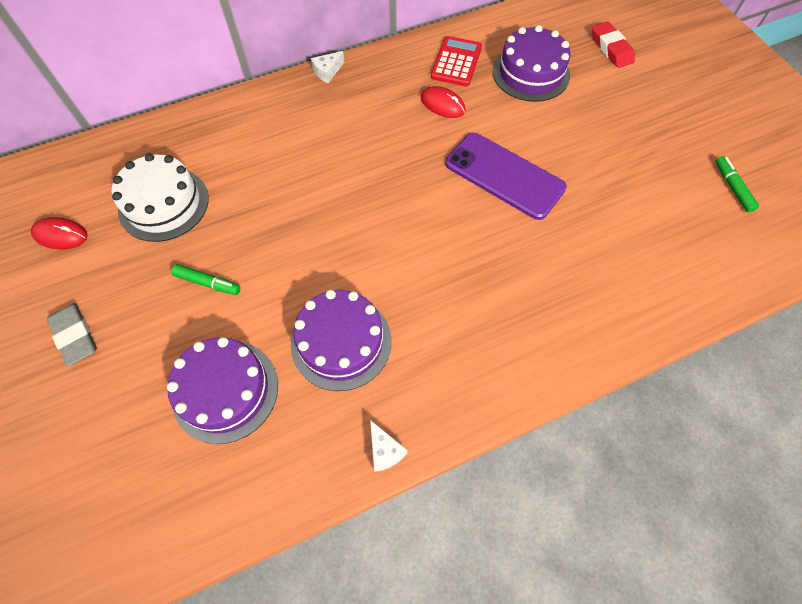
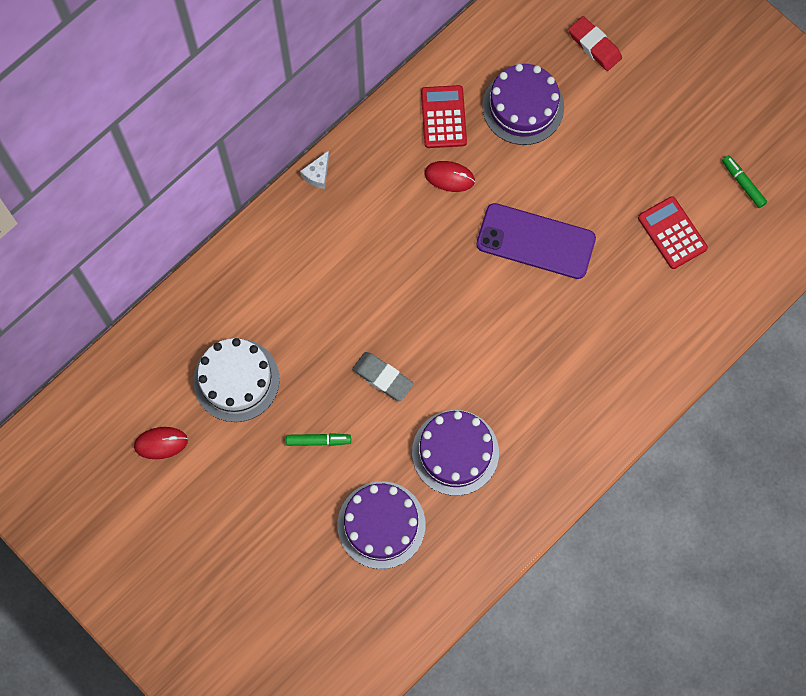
camera: 20 degrees left, 10 degrees up
grey eraser [47,303,97,366] -> grey eraser moved to [352,352,414,401]
white cheese [370,420,408,472] -> none
none -> red calculator [638,196,708,269]

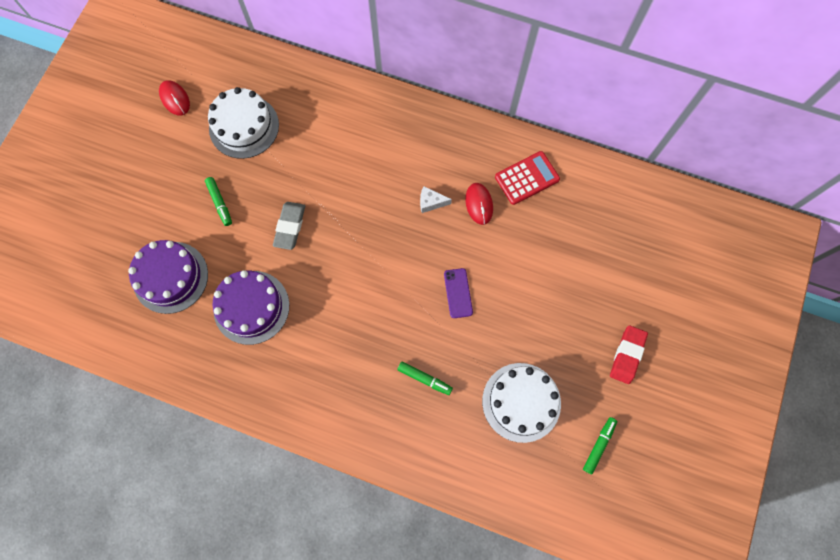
camera: 65 degrees right, 0 degrees up
white cheese [300,151,329,189] -> white cheese moved to [420,186,452,213]
purple phone [476,203,596,279] -> purple phone [444,268,473,318], size x0.49
purple cake [482,64,564,145] -> none
red eraser [568,16,622,71] -> red eraser moved to [610,325,648,384]
red calculator [638,196,708,269] -> white cake [482,363,561,443]
none -> green marker [397,362,453,395]

